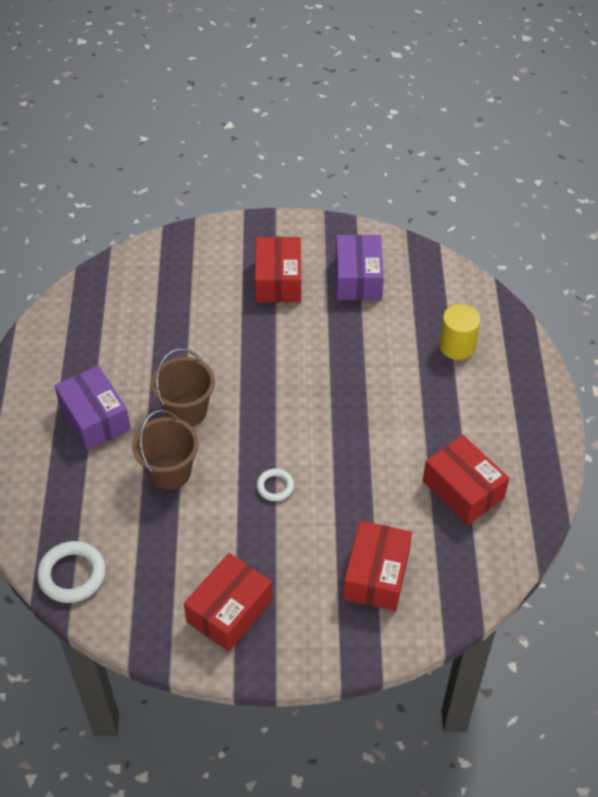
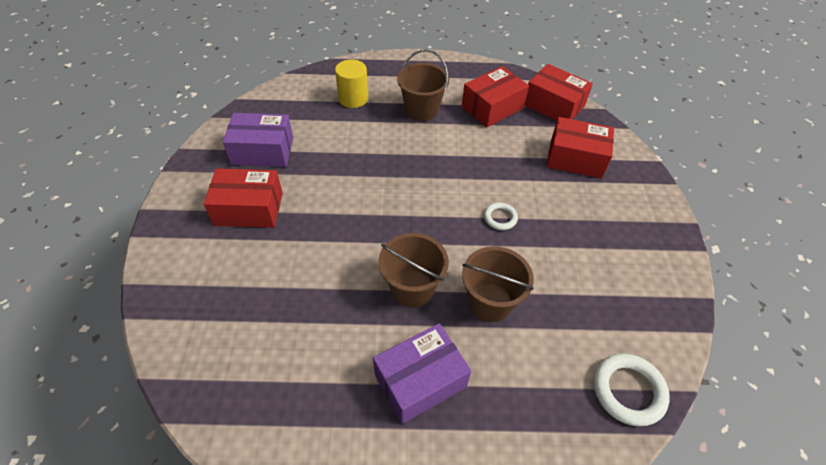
camera: 90 degrees left, 0 degrees up
red box [184,553,273,652] -> red box moved to [525,64,593,121]
none -> brown bucket [397,49,449,121]

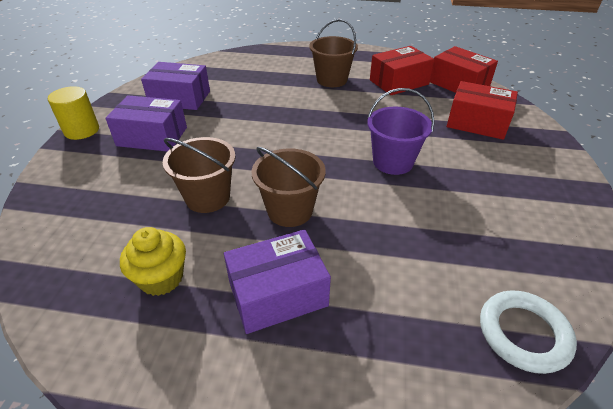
camera: 10 degrees right, 10 degrees down
red box [204,168,283,228] -> purple box [105,95,187,151]
yellow cylinder [335,59,368,108] -> yellow cylinder moved to [48,86,99,140]
brown bucket [462,246,534,322] -> brown bucket moved to [163,137,236,213]
white ring [484,202,518,230] -> purple bucket [367,88,435,175]
none -> yellow cupcake [120,227,186,296]

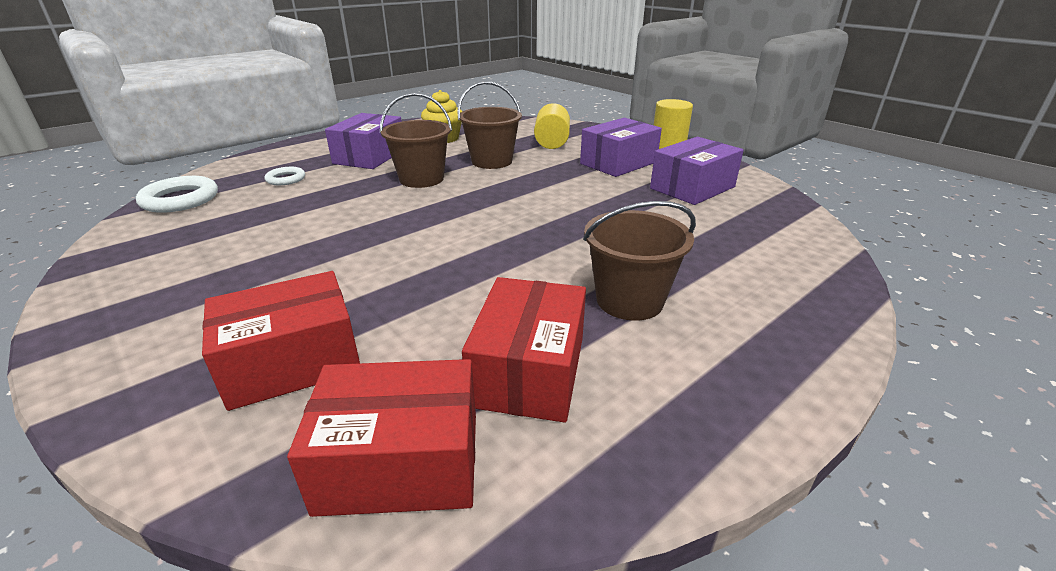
camera: 130 degrees right, 10 degrees down
purple bucket [367,88,435,175] -> none
none -> white ring [265,167,305,185]
none -> yellow cylinder [534,103,570,149]

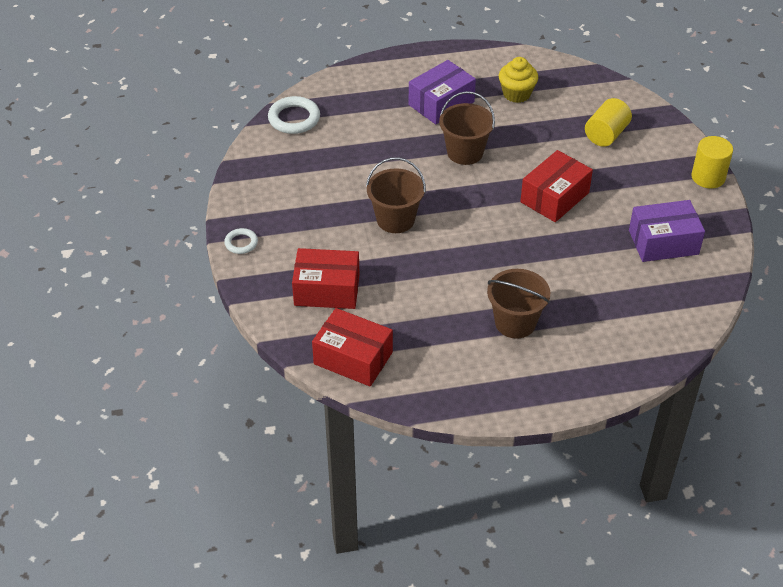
camera: 30 degrees right, 15 degrees up
white ring [265,167,305,185] -> white ring moved to [224,228,258,254]
brown bucket [457,81,522,169] -> brown bucket moved to [366,157,426,233]
red box [462,277,586,423] -> red box moved to [520,150,593,222]
purple box [580,118,662,177] -> none

